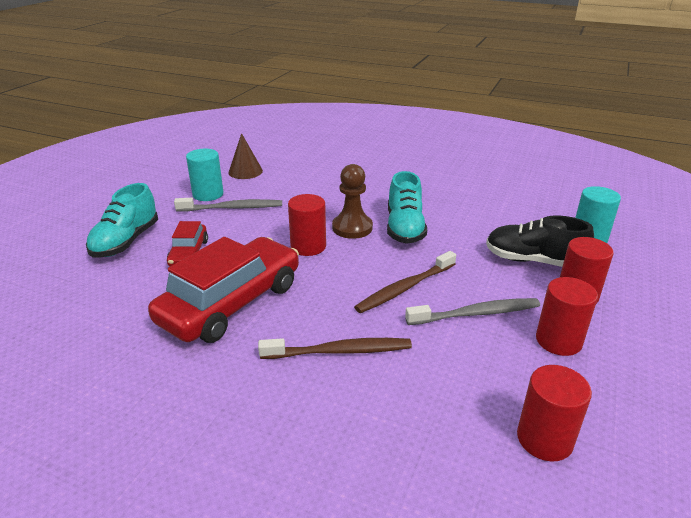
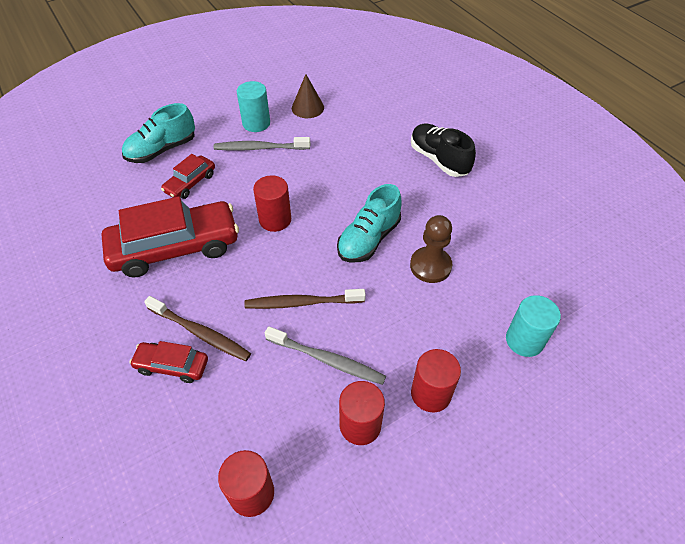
camera: 35 degrees right, 20 degrees up
grey toothbrush [174,198,282,212] -> grey toothbrush turned 150 degrees clockwise [214,137,310,151]
brown pawn [332,164,373,239] -> brown pawn moved to [410,215,452,283]
black shoe [486,216,594,267] -> black shoe moved to [411,124,476,177]
none -> red car [129,341,208,383]

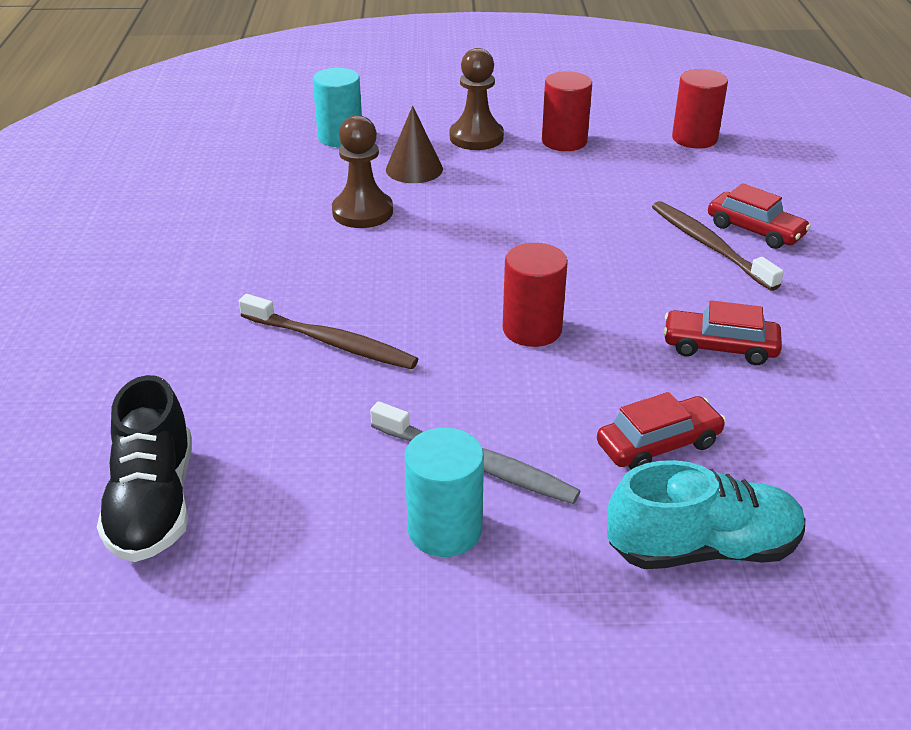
camera: 150 degrees left, 15 degrees down
red car [102,197,239,278] -> red car [663,300,782,365], size x0.49
brown toothbrush [244,289,366,309] -> brown toothbrush moved to [239,294,418,369]
grey toothbrush [265,326,386,385] -> none
brown cone [292,74,324,118] -> brown cone moved to [386,106,443,183]
turquoise shoe [337,184,401,262] -> none
black shoe [411,124,476,177] -> black shoe moved to [97,375,192,562]
red cylinder [411,349,461,412] -> brown pawn [450,48,504,150]

